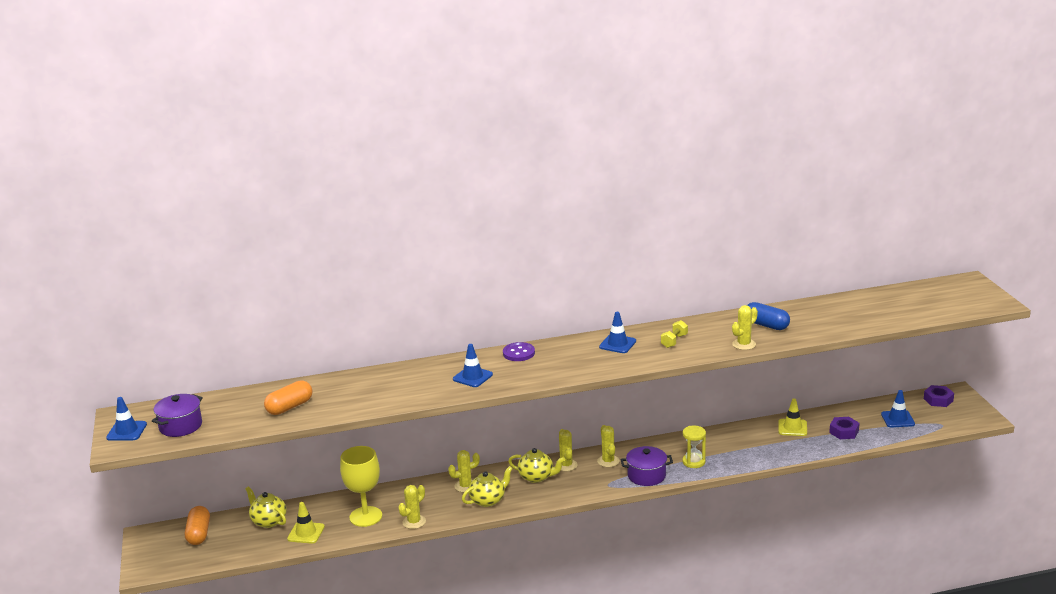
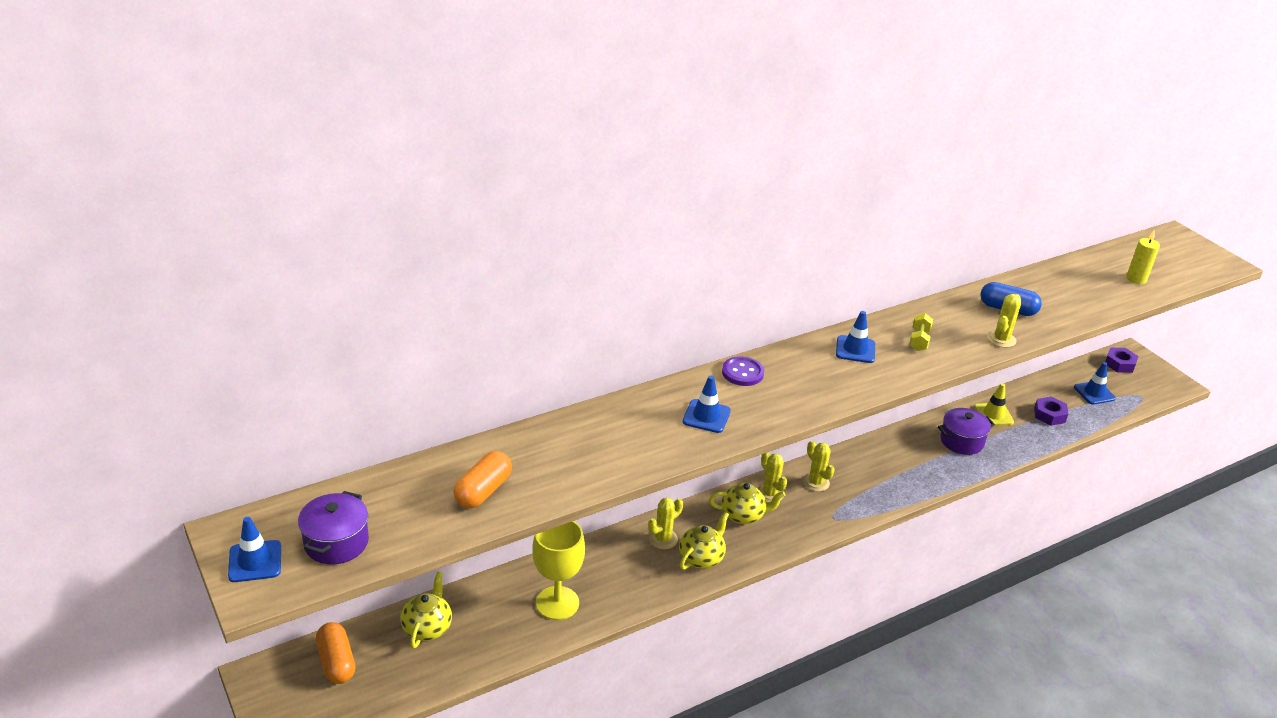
camera: 20 degrees left, 10 degrees up
yellow teapot [245,486,287,528] -> yellow teapot turned 75 degrees clockwise [400,572,452,649]
yellow traffic cone [287,502,325,544] -> none
yellow cactus [398,485,426,529] -> none
purple pot [621,446,673,486] -> purple pot moved to [938,408,995,455]
yellow hourglass [682,426,706,468] -> none
none -> yellow candle [1126,231,1160,284]

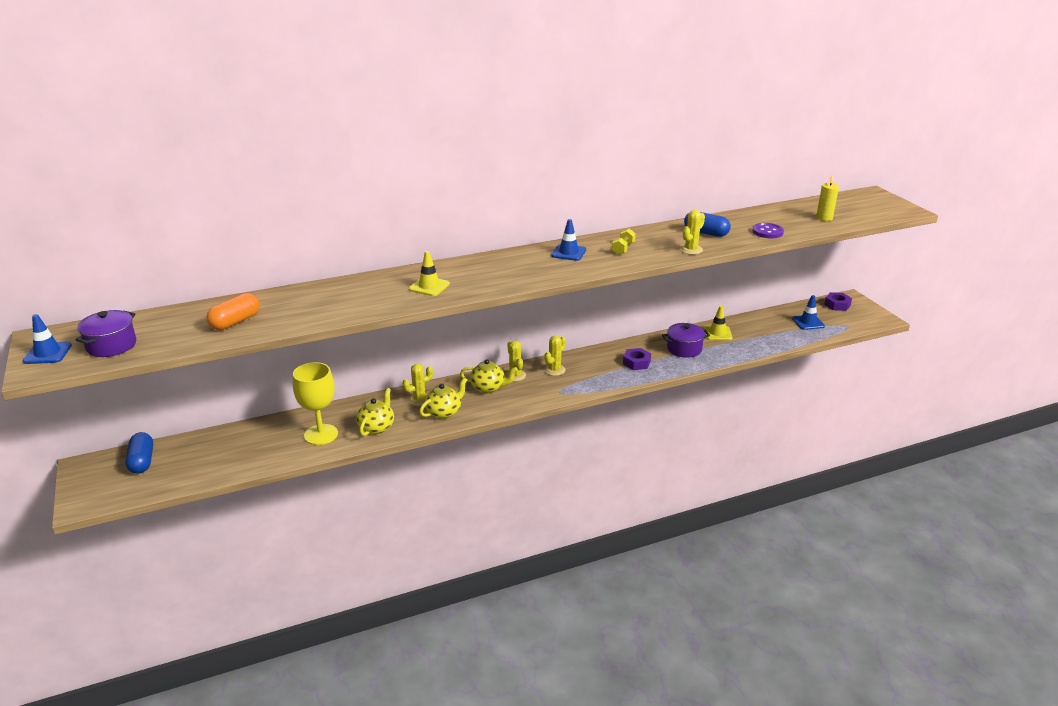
camera: 10 degrees right, 5 degrees down
orange capsule [316,622,355,684] -> blue capsule [125,432,153,474]
yellow teapot [400,572,452,649] -> yellow teapot moved to [356,388,394,436]
blue traffic cone [682,376,731,433] -> yellow traffic cone [409,251,450,296]
purple button [722,356,764,386] -> purple button moved to [752,223,784,238]
yellow cactus [803,441,835,492] -> yellow cactus turned 60 degrees clockwise [544,335,566,376]
purple nut [1034,396,1068,426] -> purple nut moved to [623,348,651,370]

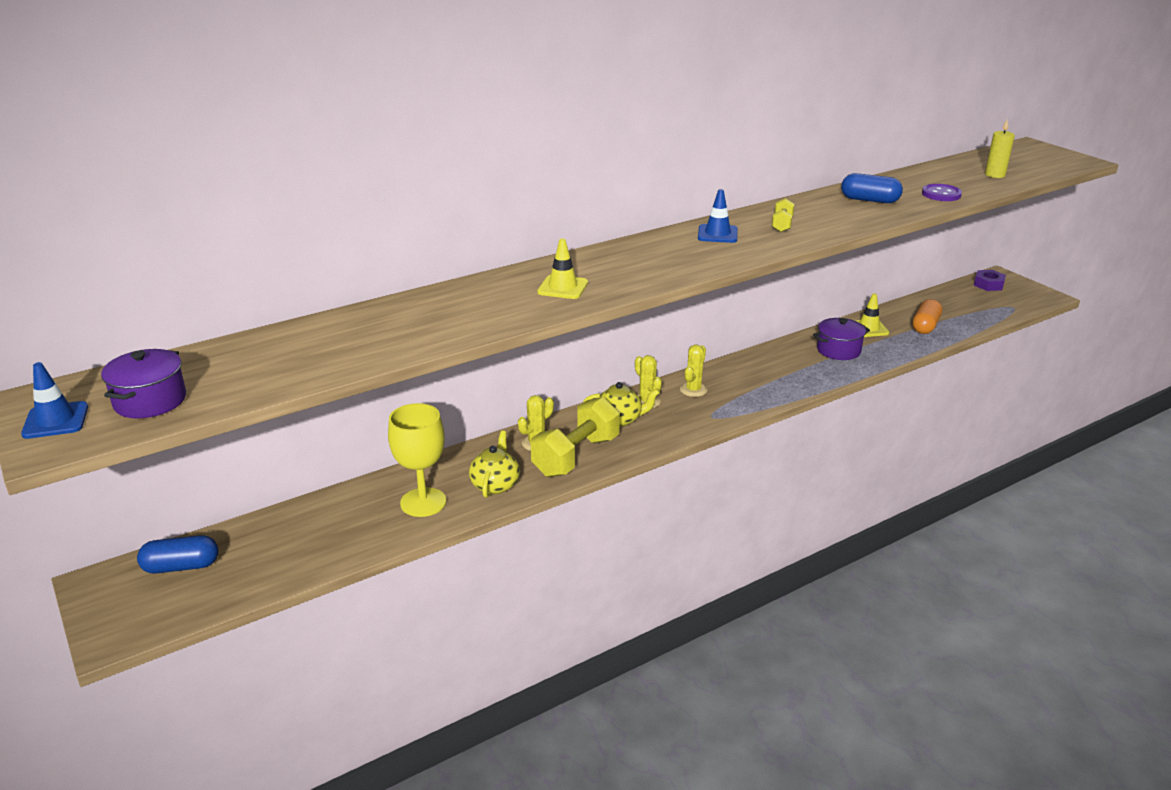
camera: 10 degrees left, 0 degrees up
blue capsule [125,432,153,474] -> blue capsule turned 75 degrees counterclockwise [137,535,218,574]
orange capsule [206,293,260,330] -> orange capsule moved to [912,299,942,334]
yellow teapot [419,378,467,419] -> yellow dumbbell [531,397,620,477]
purple nut [623,348,651,370] -> none
yellow cactus [680,210,705,255] -> none
blue traffic cone [792,295,825,330] -> none

